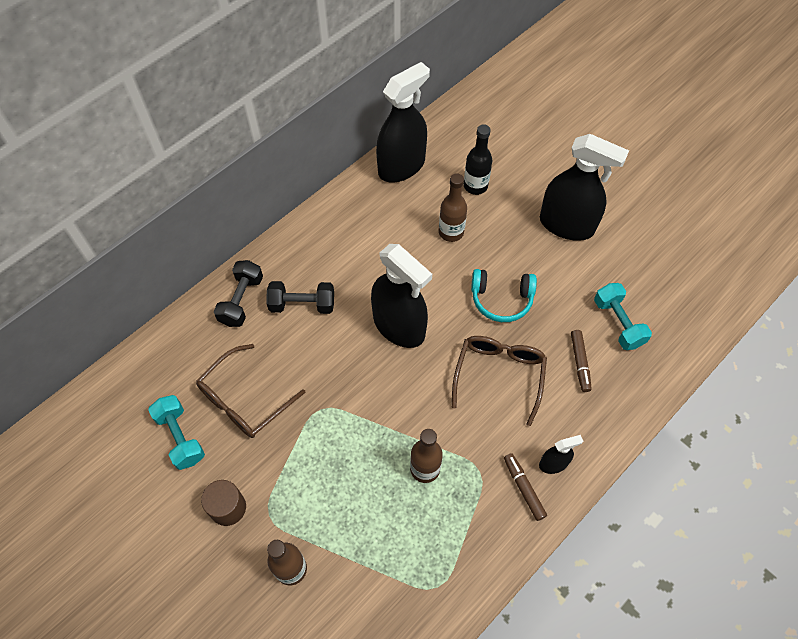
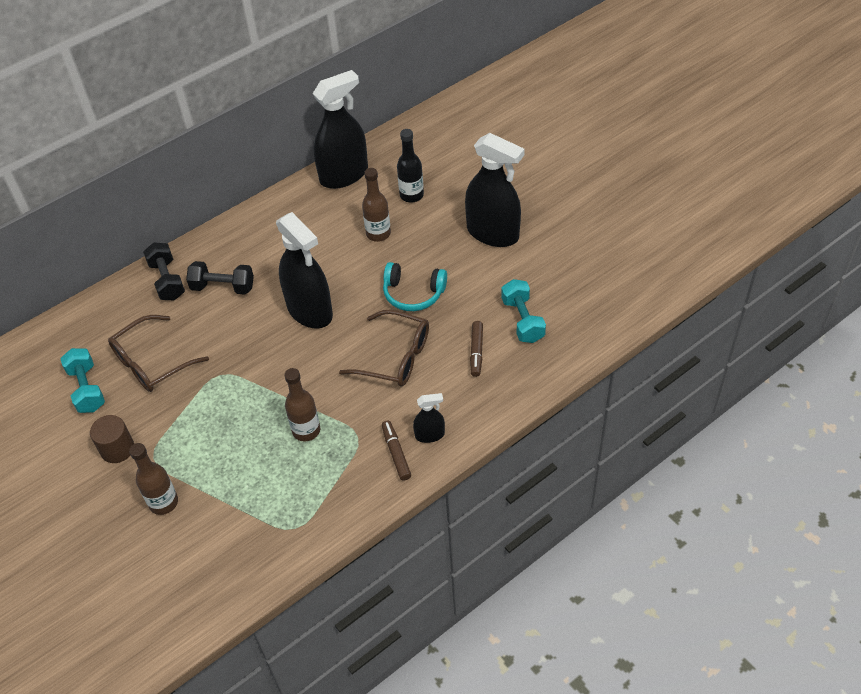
camera: 10 degrees right, 10 degrees down
black dumbbell [214,260,263,327] -> black dumbbell turned 45 degrees counterclockwise [143,242,185,301]
brown glasses [452,336,547,426] -> brown glasses turned 90 degrees clockwise [339,310,429,386]

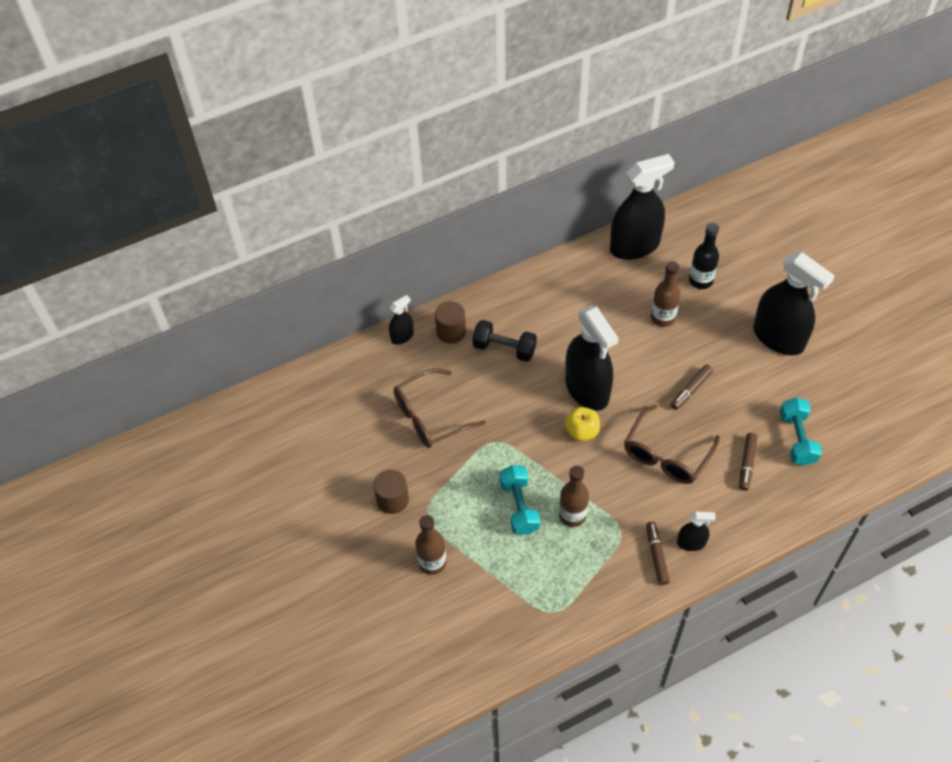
camera: 10 degrees right, 5 degrees up
turquoise dumbbell [60,348,105,413] -> turquoise dumbbell moved to [499,465,540,535]
black dumbbell [143,242,185,301] -> brown cylinder [435,301,466,344]
brown glasses [339,310,429,386] -> brown glasses turned 90 degrees clockwise [624,405,720,484]
turquoise headphones [383,262,447,311] -> brown marker [671,365,713,410]
none -> black spray bottle [389,295,414,345]
none -> yellow apple [564,407,600,442]

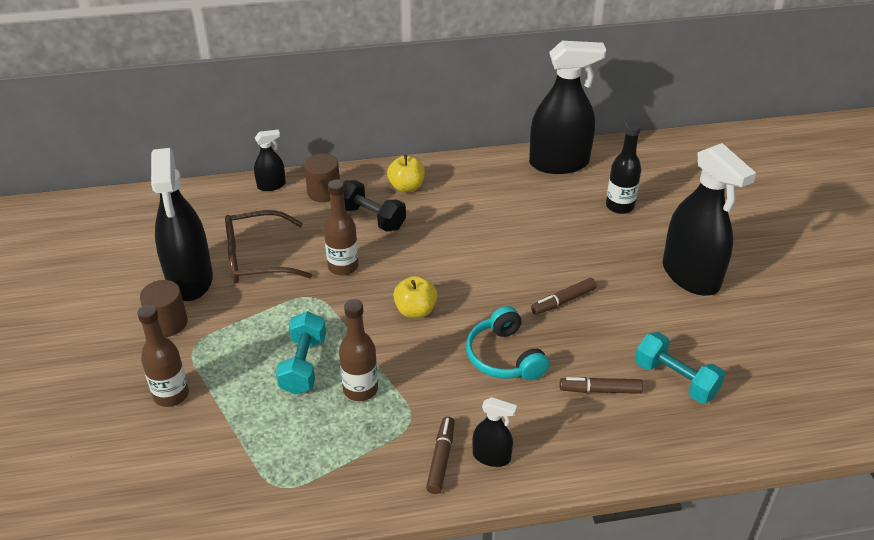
camera: 15 degrees right, 15 degrees down
black spray bottle [565,305,619,411] -> black spray bottle moved to [151,148,213,301]
brown glasses [624,405,720,484] -> turquoise headphones [466,306,549,380]
brown bottle [651,261,681,327] -> brown bottle moved to [324,180,359,275]
brown marker [739,433,757,491] -> brown marker turned 60 degrees clockwise [560,377,643,394]
turquoise dumbbell [779,398,822,466] -> turquoise dumbbell turned 60 degrees counterclockwise [635,332,725,403]
none -> yellow apple [387,155,425,192]

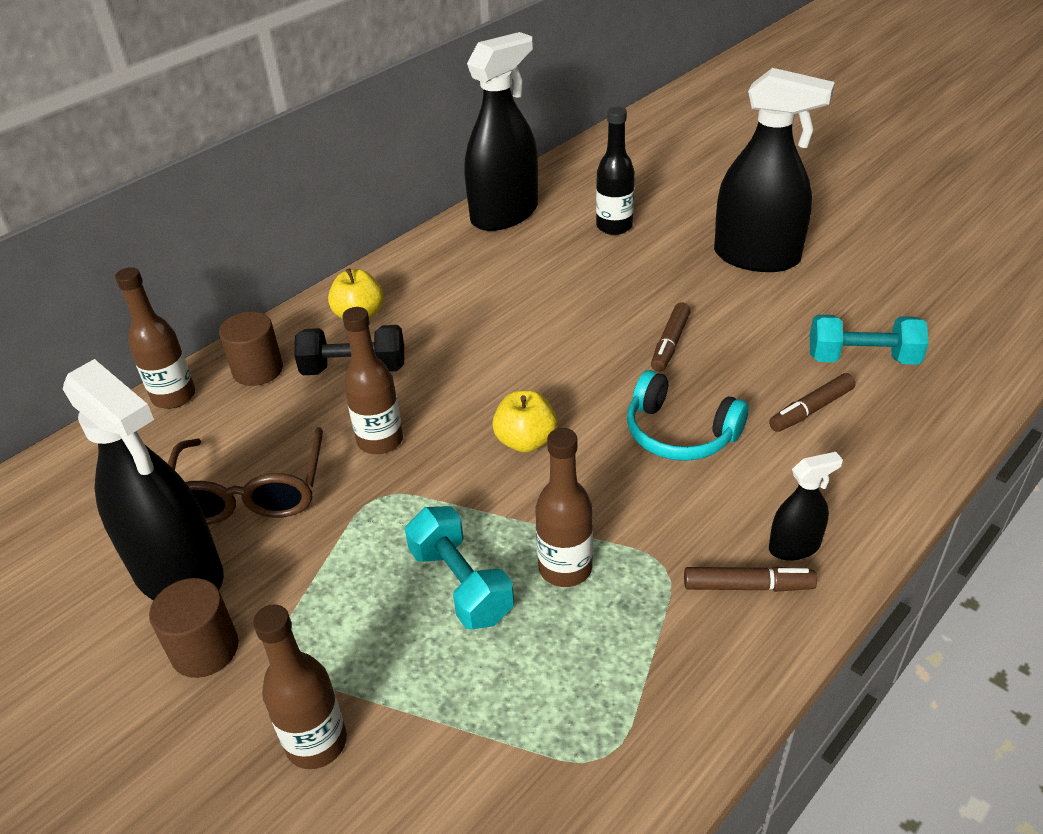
camera: 35 degrees left, 0 degrees up
brown glasses [225,210,312,283] -> brown glasses turned 45 degrees counterclockwise [168,427,323,525]
black spray bottle [254,130,286,191] -> brown bottle [115,267,195,409]
brown marker [426,416,455,494] -> brown marker turned 120 degrees clockwise [684,566,817,592]

